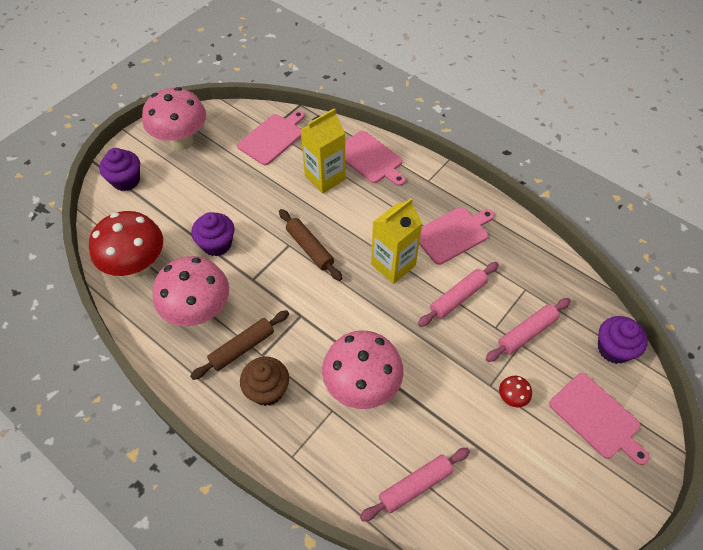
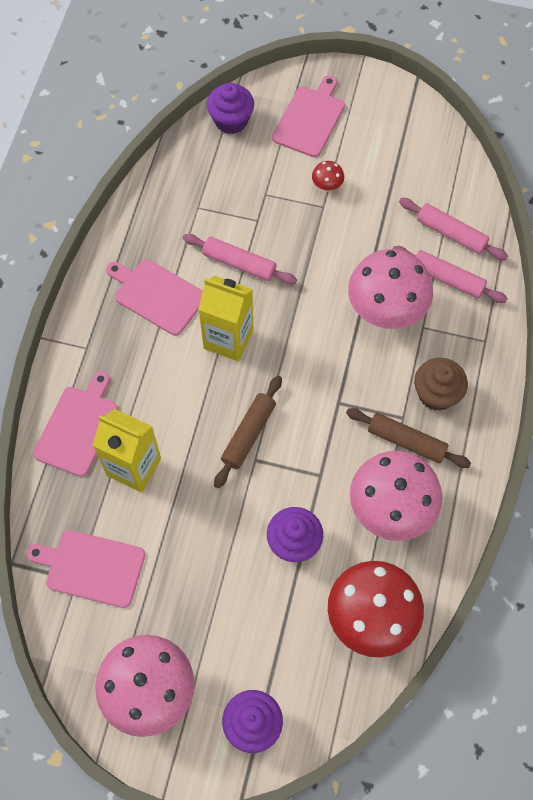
camera: 115 degrees left, 10 degrees up
pink rolling pin [485,298,571,362] -> pink rolling pin moved to [392,246,508,303]

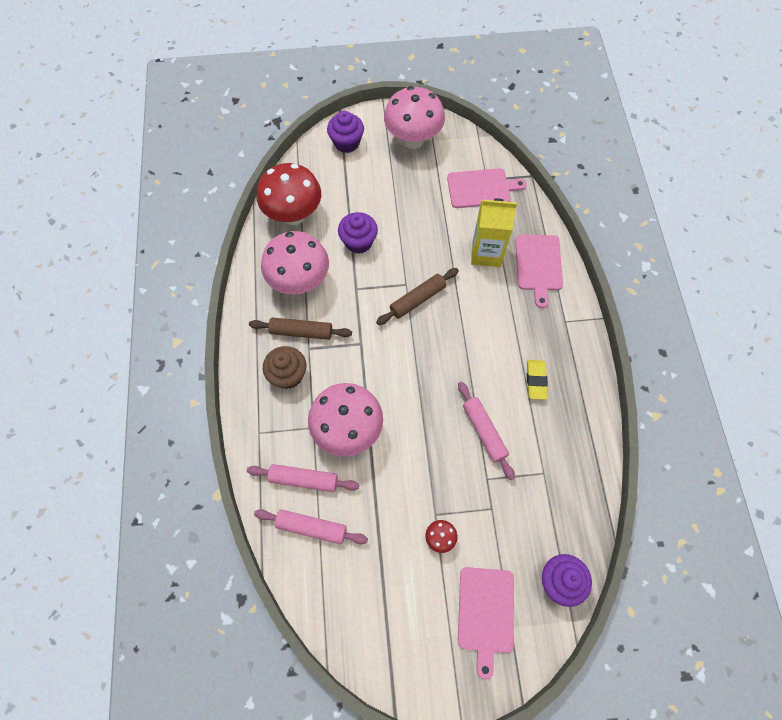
camera: 160 degrees right, 0 degrees up
pink cutting board [106,259,203,336] -> yellow eraser [527,360,548,400]
pink rolling pin [183,234,297,284] -> pink rolling pin turned 60 degrees clockwise [458,381,515,480]
yellow carton [198,276,253,361] -> none
brown rolling pin [214,376,282,488] -> brown rolling pin turned 45 degrees clockwise [376,268,459,325]

